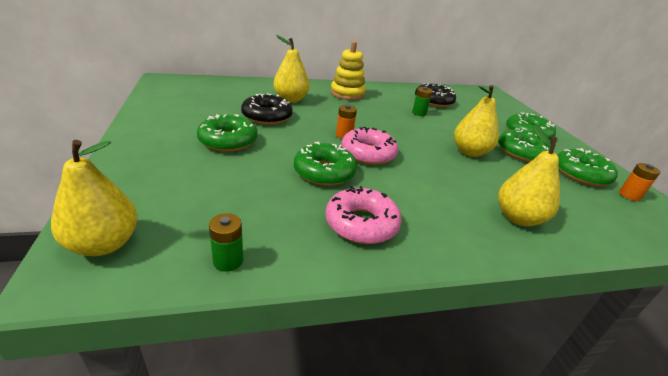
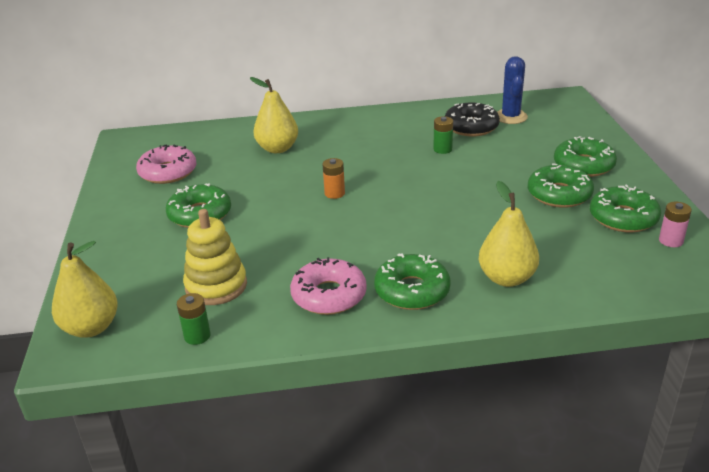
camera: 10 degrees right, 0 degrees up
black donut [241,93,293,125] -> none
green donut [294,142,357,186] -> green donut moved to [374,253,451,310]
yellow stacking toy [331,41,366,100] -> yellow stacking toy moved to [183,209,247,305]
pink donut [341,127,398,165] -> pink donut moved to [136,144,196,184]
yellow pear [454,85,499,157] -> none
orange battery [619,163,661,201] -> pink battery [659,202,692,247]
none -> blue cactus [497,56,528,124]

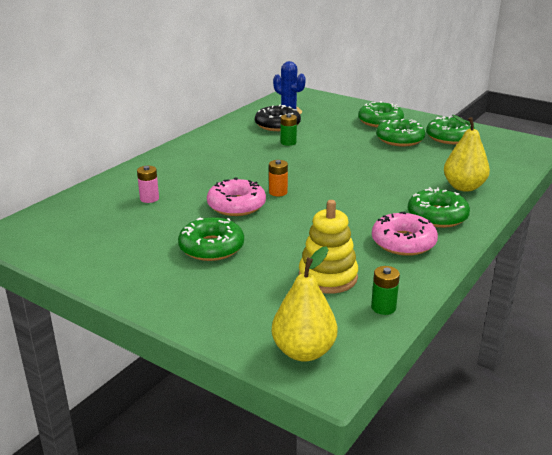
camera: 50 degrees left, 5 degrees down
pink donut [136,144,196,184] -> pink donut moved to [207,178,266,216]
yellow pear [250,77,298,153] -> none
pink battery [659,202,692,247] -> pink battery moved to [137,166,159,203]

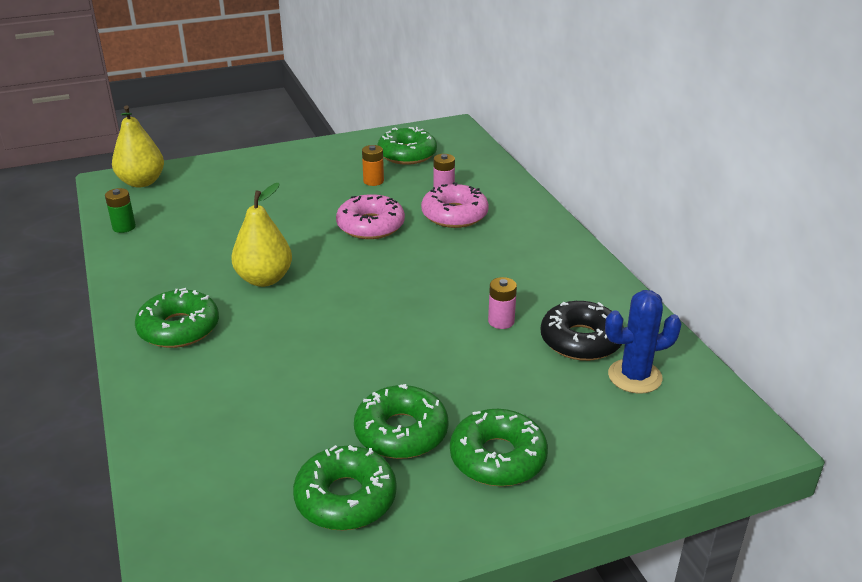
camera: 125 degrees right, 5 degrees up
green donut [178,217,244,261] -> green donut moved to [377,127,437,165]
orange battery [269,160,288,196] -> orange battery moved to [362,145,384,186]
green battery [281,114,297,146] -> pink battery [488,277,517,329]
yellow stacking toy [299,200,358,294] -> none
pink donut [372,212,438,256] -> pink donut moved to [421,182,489,228]
yellow pear [444,115,490,192] -> yellow pear moved to [231,183,292,287]

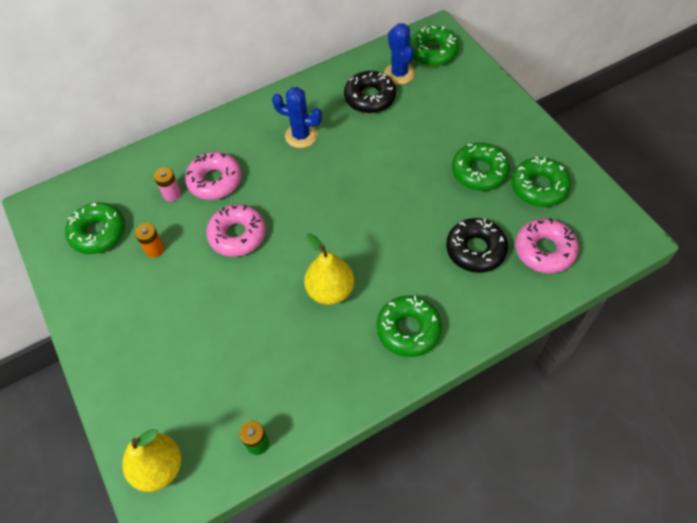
camera: 95 degrees left, 25 degrees up
green donut [450,409,548,487] -> green donut moved to [410,26,459,66]
pink battery [488,277,517,329] -> none
none -> blue cactus [272,87,322,148]
none -> black donut [446,218,508,273]
none -> pink donut [515,218,579,273]

